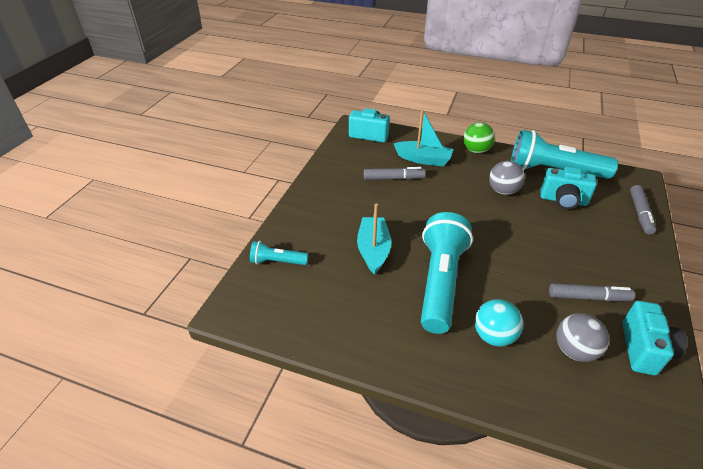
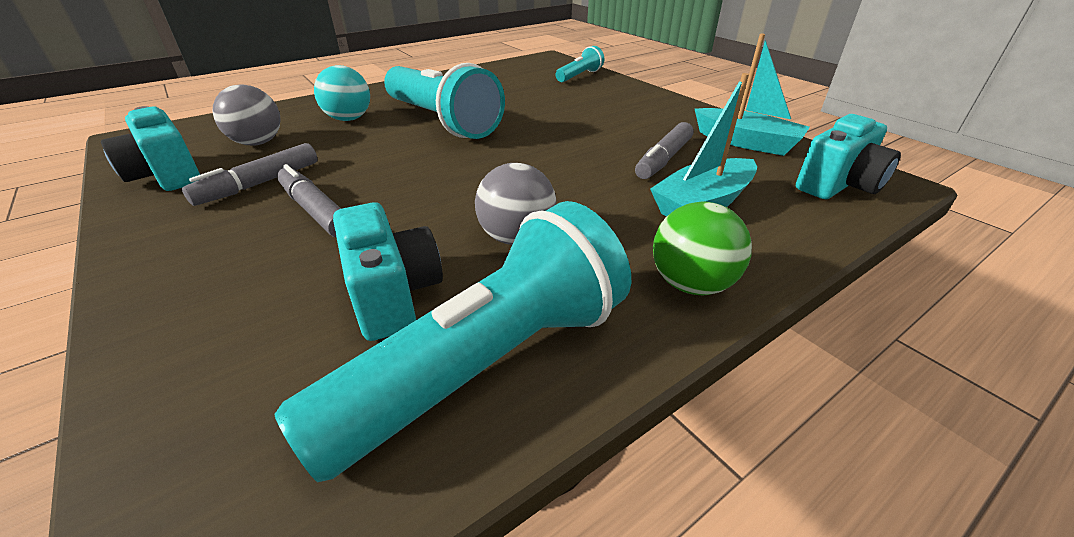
camera: 125 degrees right, 5 degrees down
turquoise boat [357,203,391,275] -> turquoise boat moved to [695,34,810,156]
turquoise camera [541,167,597,209] -> turquoise camera turned 105 degrees clockwise [333,202,443,341]
grey marker [630,185,656,234] -> grey marker moved to [277,164,341,237]

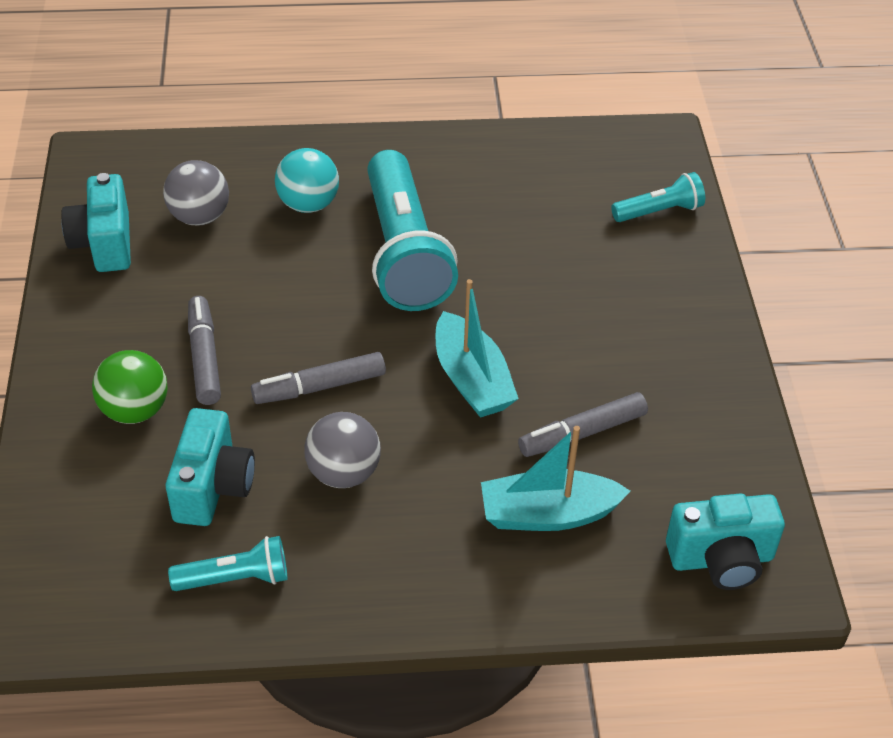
camera: 30 degrees right, 10 degrees up
grey marker [182,143,317,206] -> grey marker moved to [251,352,386,404]
turquoise flashlight [274,201,631,482] -> turquoise flashlight [168,536,287,591], size x0.48
green ball [653,202,752,295] -> green ball moved to [92,350,168,424]
turquoise boat [695,34,810,156] -> turquoise boat moved to [436,279,519,418]

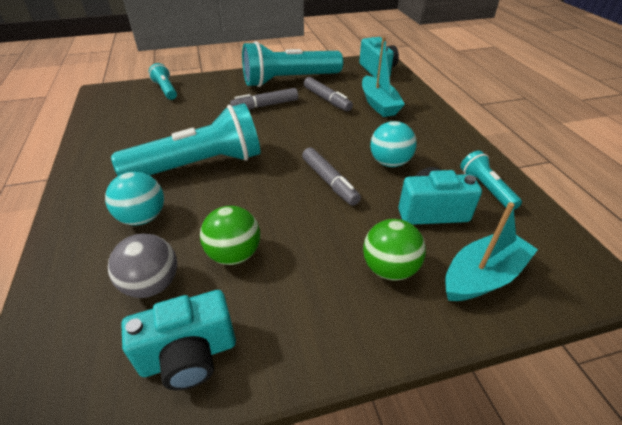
camera: 100 degrees left, 5 degrees down
grey marker [188,296,221,405] -> grey marker moved to [230,88,298,110]
grey ball [304,412,381,488] -> turquoise ball [370,121,417,167]
turquoise boat [436,279,519,418] -> turquoise boat moved to [445,202,538,301]
none -> green ball [200,206,260,265]
none -> turquoise flashlight [242,41,343,87]

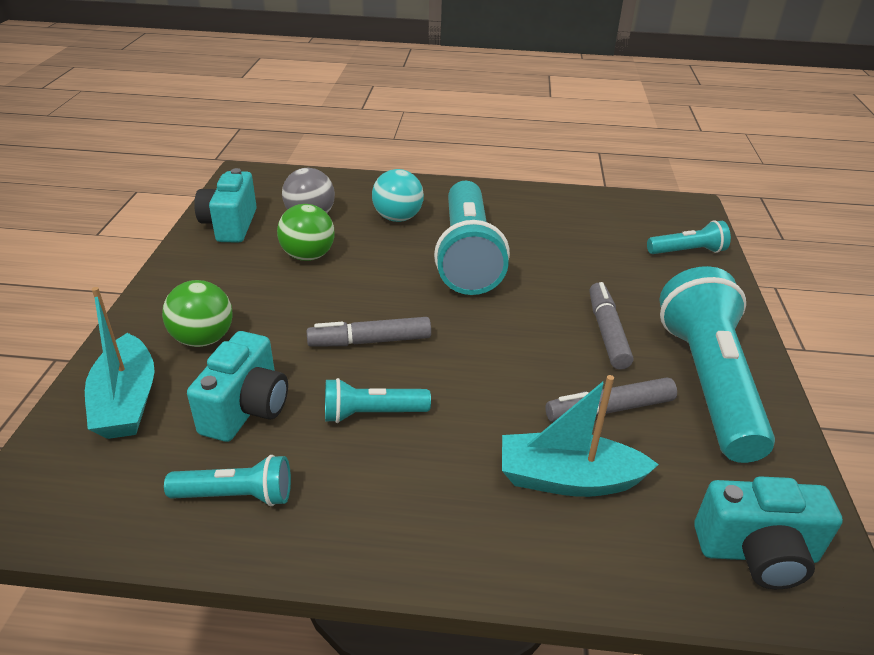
camera: 110 degrees right, 5 degrees down
turquoise ball [370,121,417,167] -> turquoise flashlight [325,378,431,423]

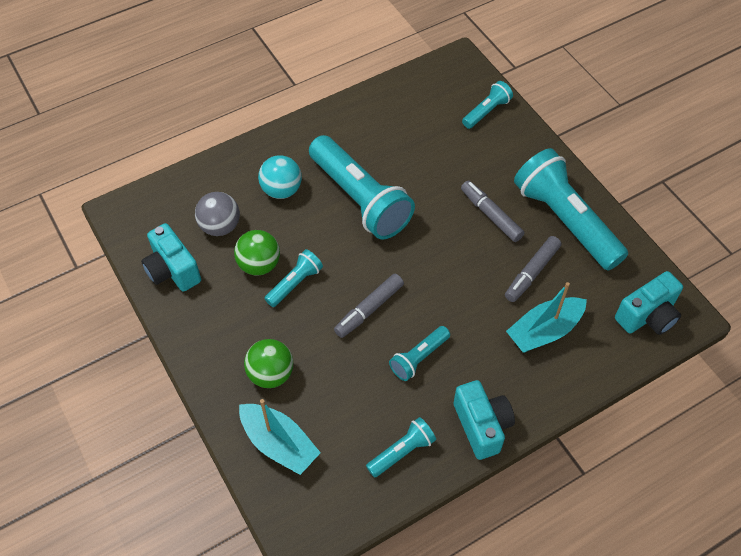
camera: 35 degrees left, 20 degrees up
turquoise camera [187,331,288,442] -> turquoise camera moved to [454,380,515,460]
none -> turquoise flashlight [264,249,323,307]

